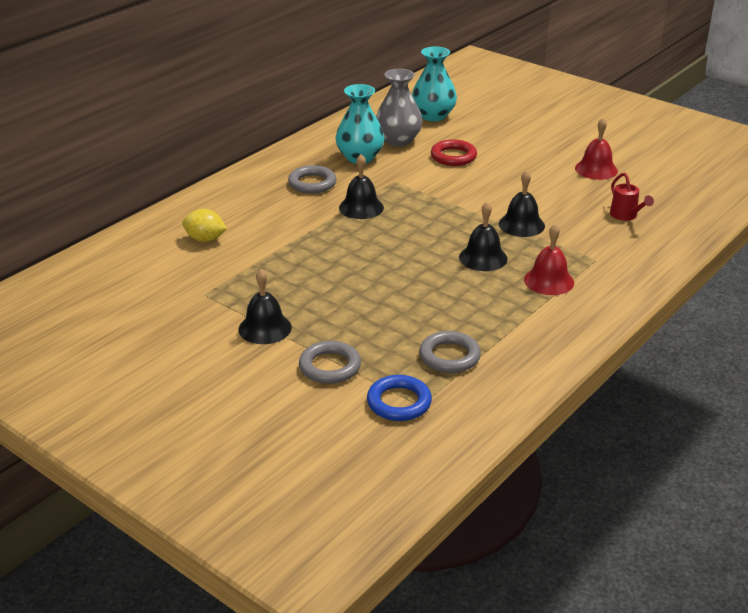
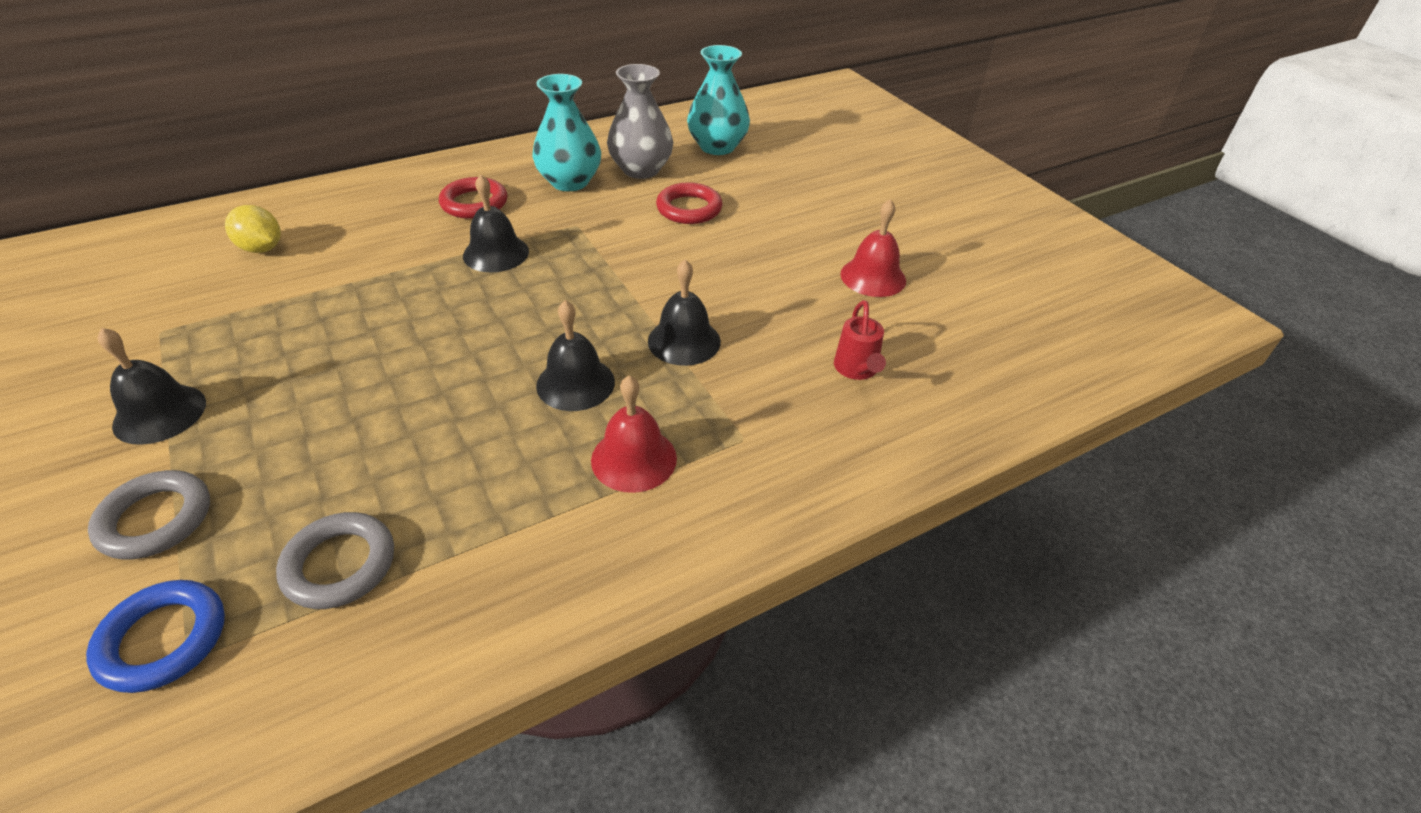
camera: 20 degrees right, 10 degrees up
grey ring [288,165,336,194] -> red ring [439,177,507,219]

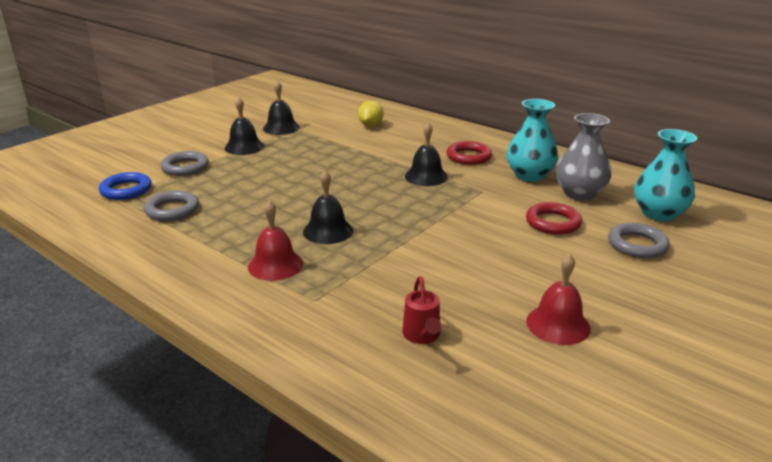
camera: 70 degrees right, 15 degrees down
black bell [648,260,721,366] -> black bell moved to [263,80,300,135]
red watering can [834,300,886,380] -> red watering can turned 75 degrees counterclockwise [402,276,441,344]
none -> grey ring [608,223,670,259]

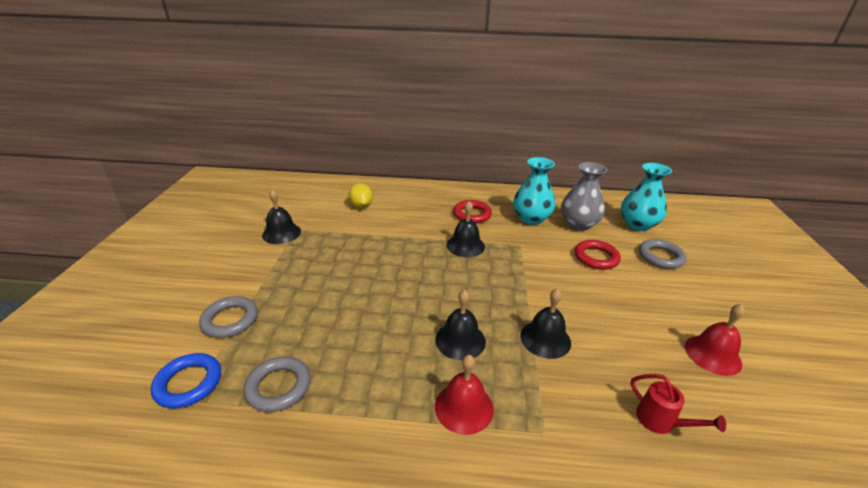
camera: 35 degrees left, 5 degrees up
black bell [225,97,264,155] -> black bell moved to [520,288,571,359]

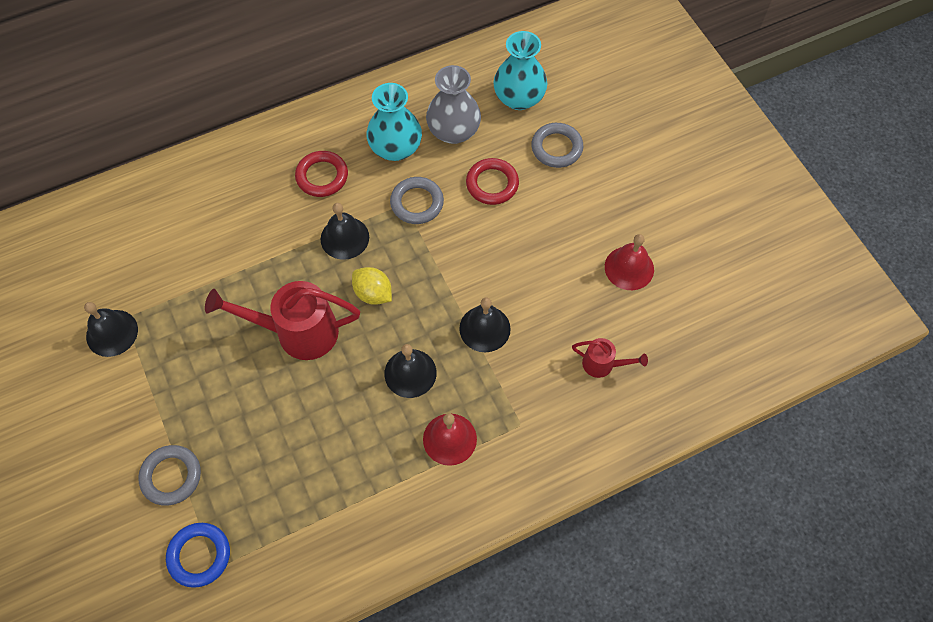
camera: 30 degrees left, 30 degrees up
grey ring [244,356,310,412] -> grey ring moved to [390,177,444,224]
yellow lemon [348,183,373,208] -> yellow lemon moved to [352,267,392,305]
none -> red watering can [205,281,360,360]

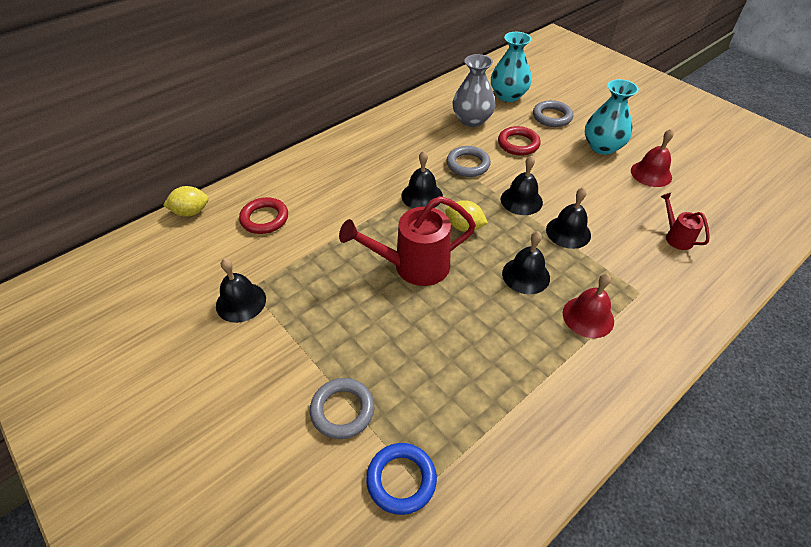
camera: 15 degrees left, 15 degrees down
red ring [295,151,348,197] -> red ring moved to [239,197,288,234]
turquoise vase [367,83,422,161] -> turquoise vase moved to [585,79,639,155]
red watering can [572,338,648,378] -> red watering can turned 120 degrees counterclockwise [660,193,710,250]
none -> yellow lemon [163,186,209,217]
none -> black bell [501,155,543,215]

